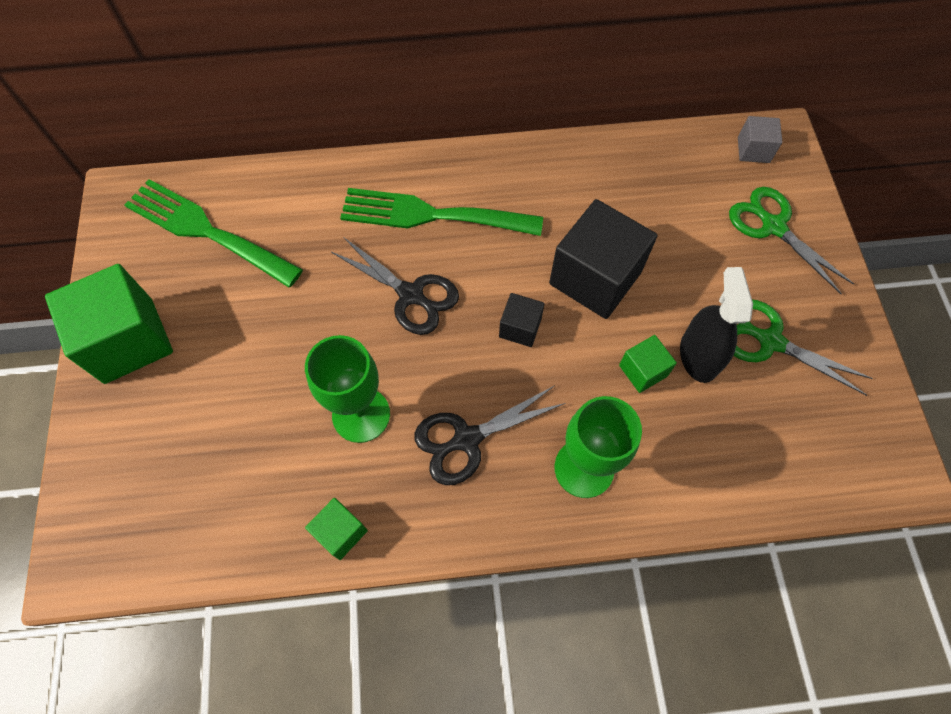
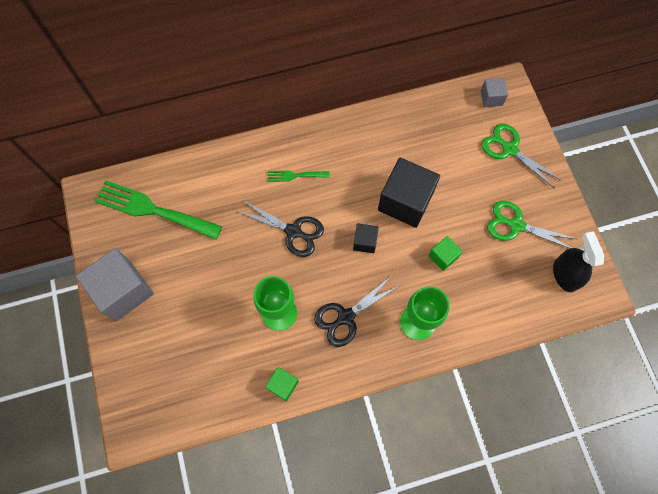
camera: 10 degrees left, 5 degrees up
green cube [45,264,173,384] -> grey cube [76,248,154,321]
green fork [340,188,543,236] -> green fork [268,170,330,182], size x0.48
black spray bottle [680,267,753,383] -> black spray bottle moved to [553,231,604,292]

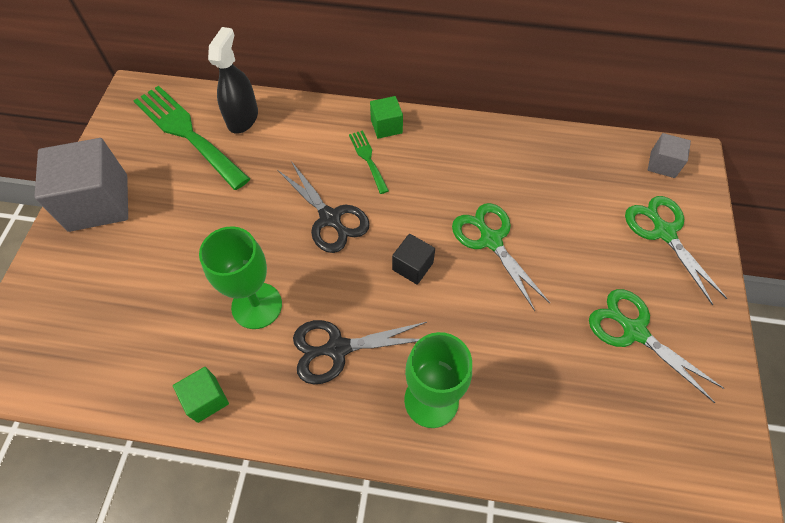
camera: 25 degrees right, 10 degrees down
green fork [268,170,330,182] -> green fork turned 45 degrees clockwise [349,130,389,194]
black cube [378,158,440,228] -> green scissors [452,203,550,311]
green cube [429,236,463,271] -> green cube moved to [370,96,403,139]
black spray bottle [553,231,604,292] -> black spray bottle moved to [208,27,258,134]

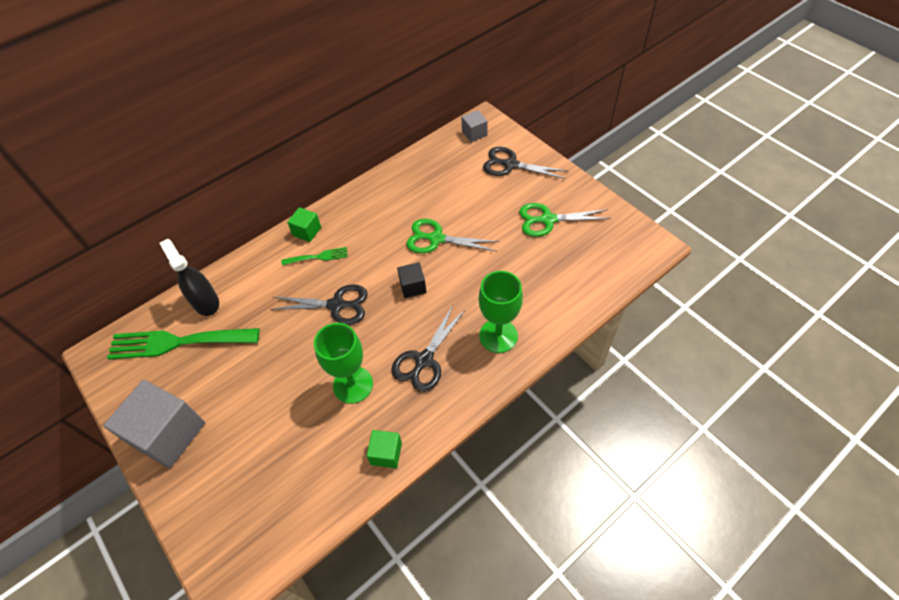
camera: 45 degrees left, 5 degrees down
green fork [349,130,389,194] -> green fork turned 150 degrees clockwise [282,247,348,265]
green scissors [625,196,728,305] -> black scissors [483,147,569,179]

